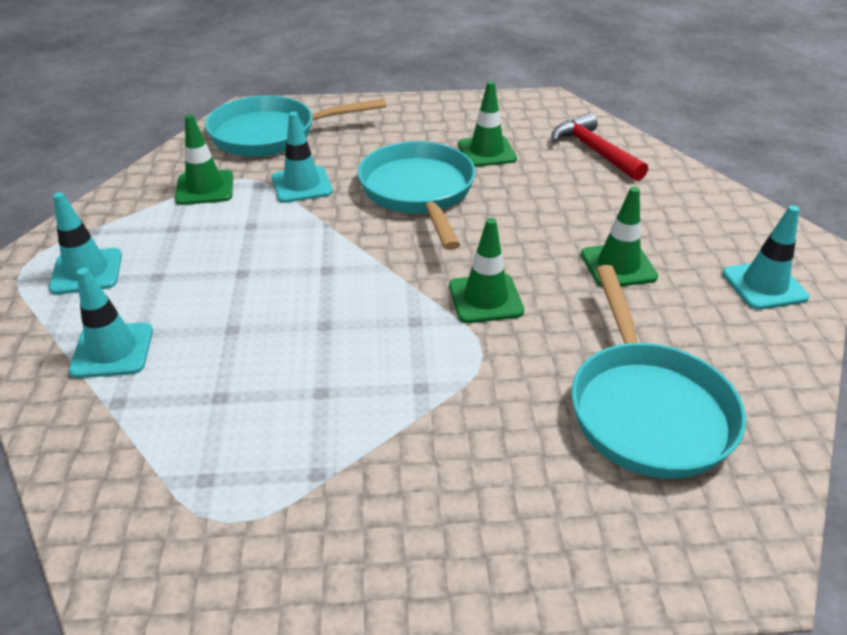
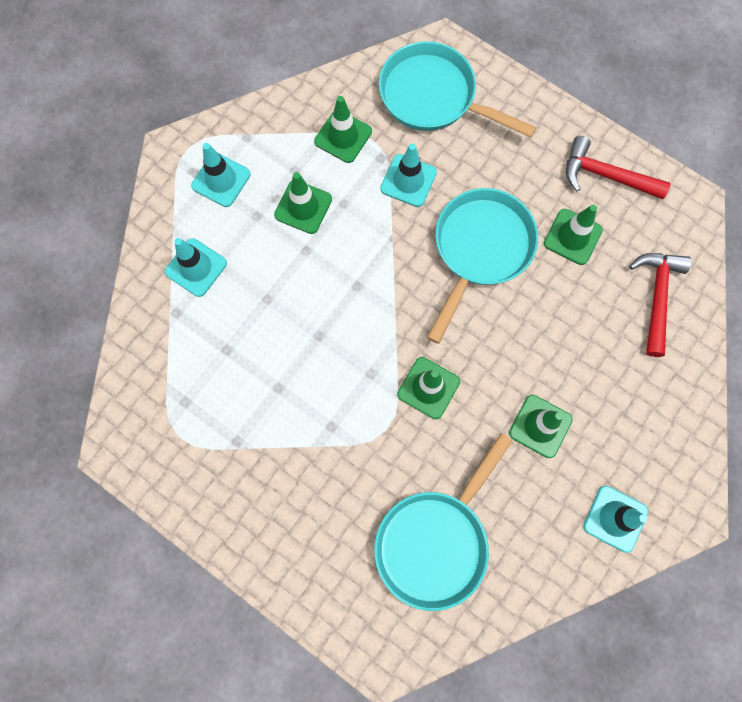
camera: 40 degrees right, 35 degrees up
none -> green traffic cone [274,172,332,234]
none -> red hammer [566,136,671,199]

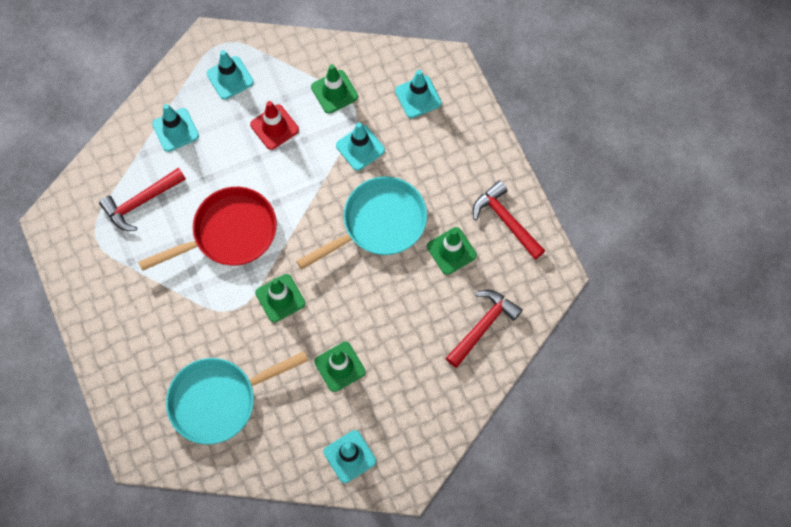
camera: 30 degrees right, 5 degrees down
green traffic cone [274,172,332,234] -> red traffic cone [250,101,299,150]
turquoise pan [379,41,537,137] -> turquoise traffic cone [395,70,442,118]
none -> red hammer [99,168,186,231]
none -> red pan [138,187,277,271]

